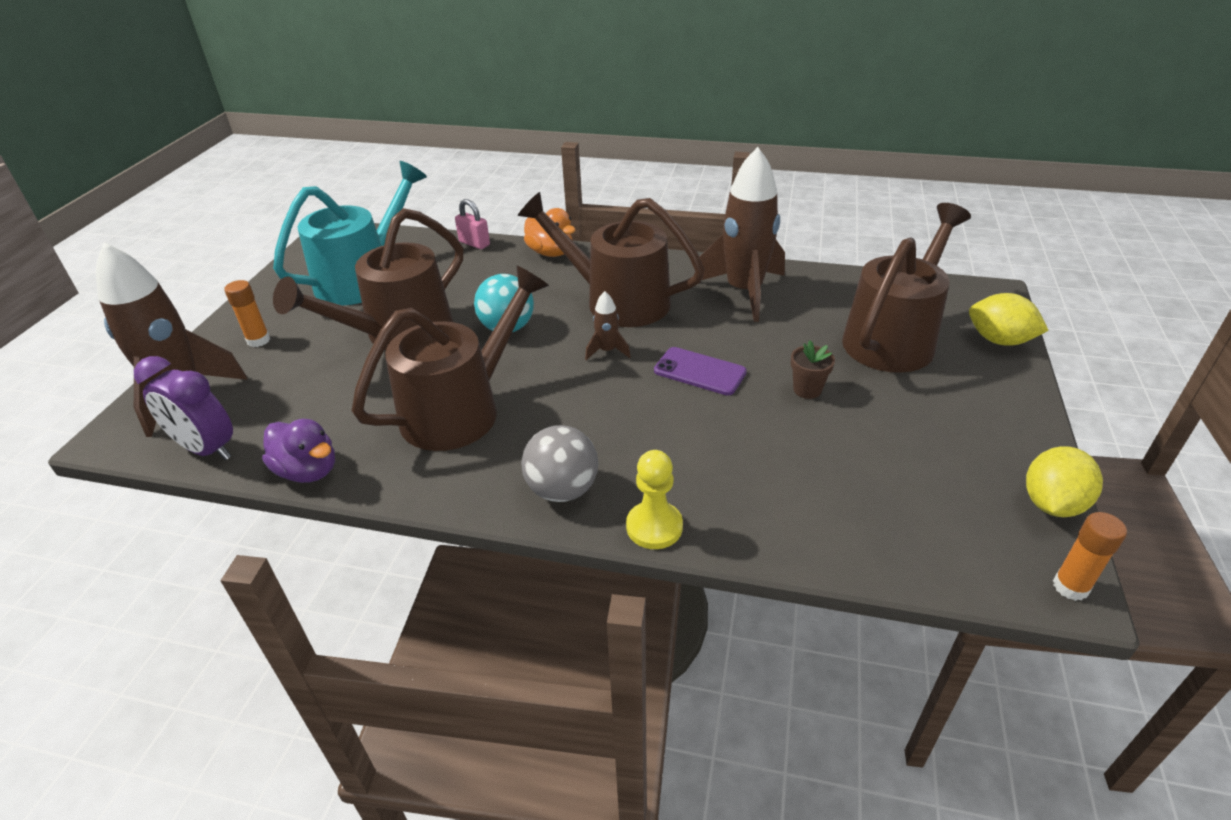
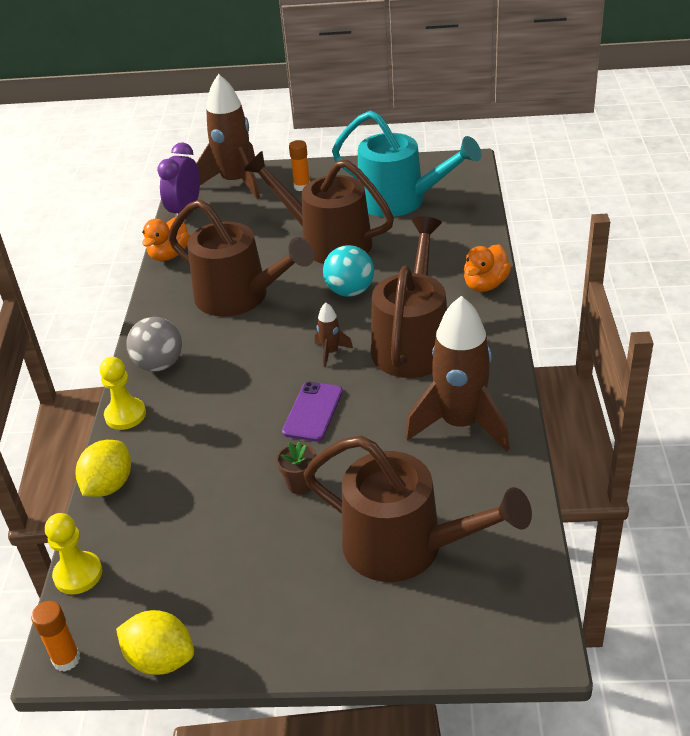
camera: 80 degrees right, 0 degrees up
purple duck [262,419,335,483] -> orange duck [142,217,190,261]
pink padlock [455,199,490,249] -> none
yellow lemon [969,293,1049,346] -> yellow lemon moved to [76,440,131,497]
none -> yellow pawn [45,513,102,595]

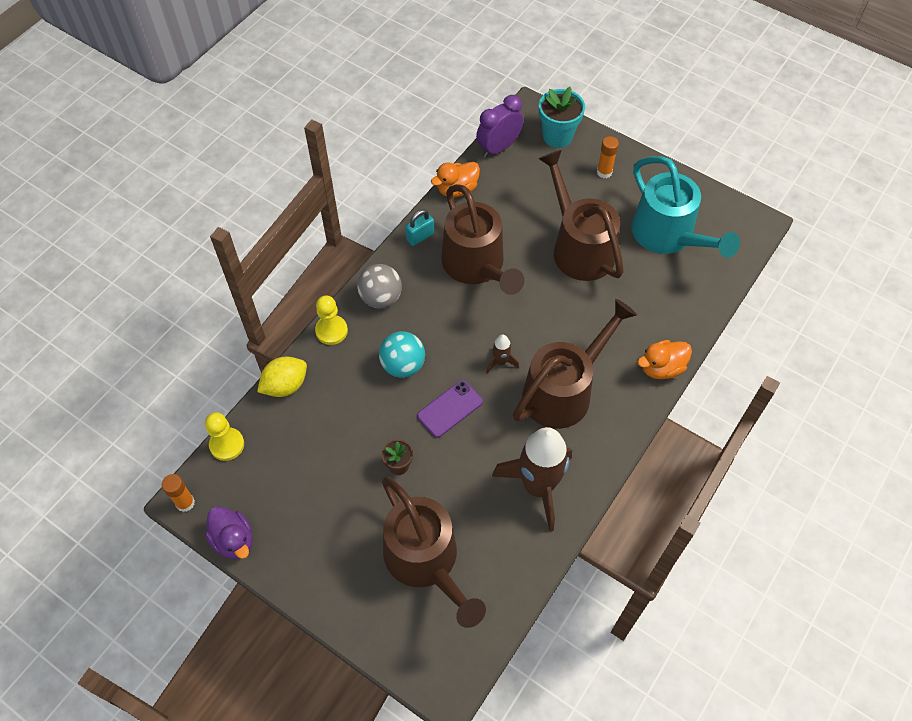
camera: 30 degrees right, 20 degrees up
yellow lemon [116,610,194,675] -> purple duck [205,506,253,559]
brown rocket [196,74,260,199] -> turquoise flower pot [539,87,585,148]
turquoise ball [323,245,374,297] -> turquoise ball moved to [379,331,425,378]
none -> turquoise padlock [405,210,434,246]

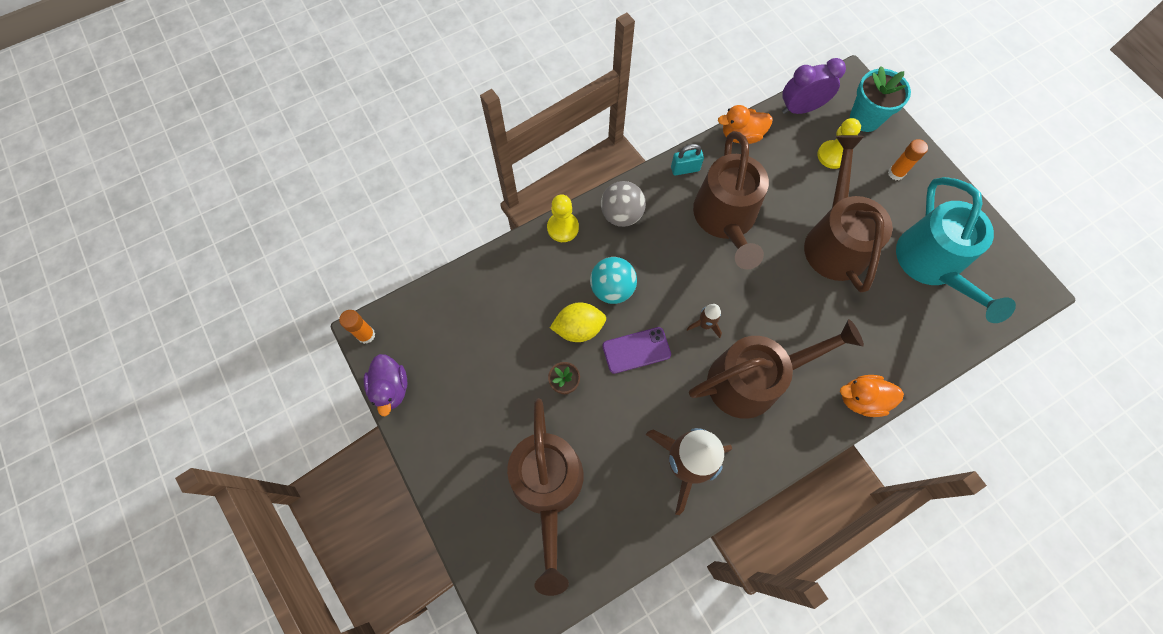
camera: 25 degrees right, 10 degrees up
yellow pawn [205,412,244,461] -> yellow pawn moved to [817,118,861,169]
yellow lemon [257,356,307,397] -> yellow lemon moved to [550,303,606,342]

